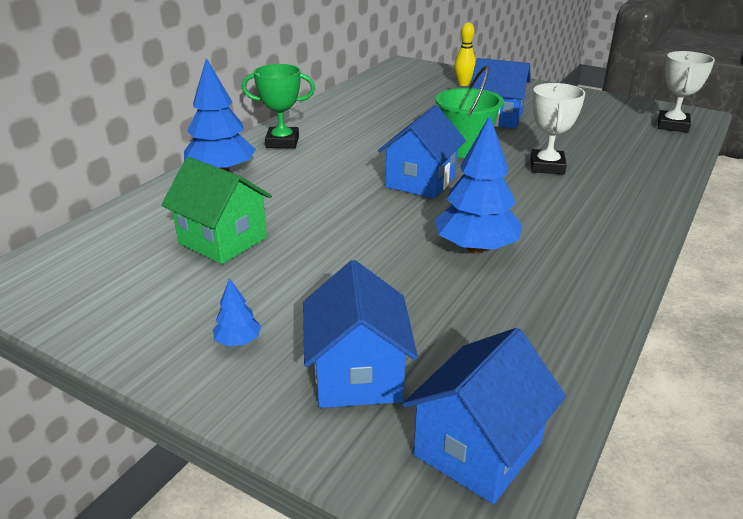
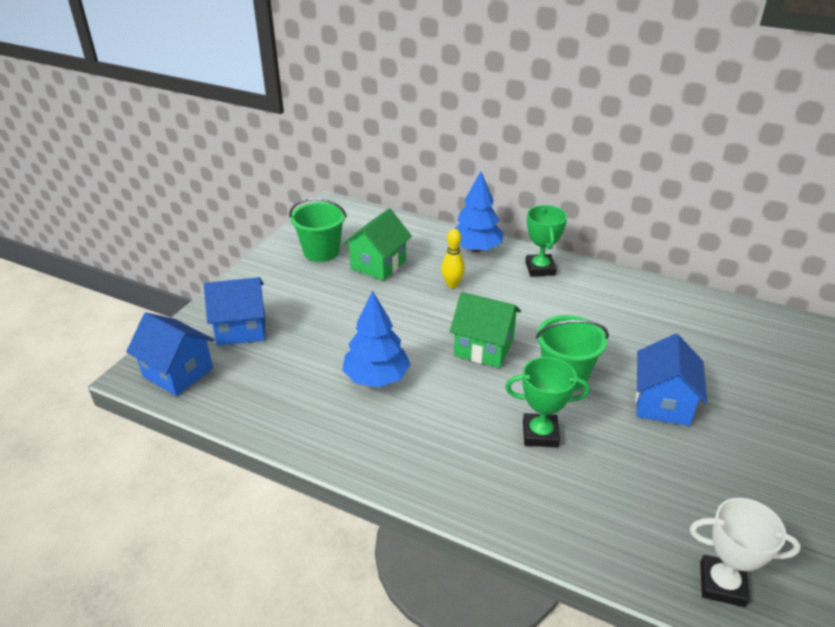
camera: 85 degrees right, 5 degrees up
blue tree [213,278,261,346] -> none
blue house [378,105,466,198] -> green house [450,292,521,368]
yellow bowling pin [454,23,476,86] -> yellow bowling pin moved to [441,229,465,288]
white trophy [530,83,585,174] -> green trophy [505,357,590,448]
none -> green bucket [289,198,347,262]

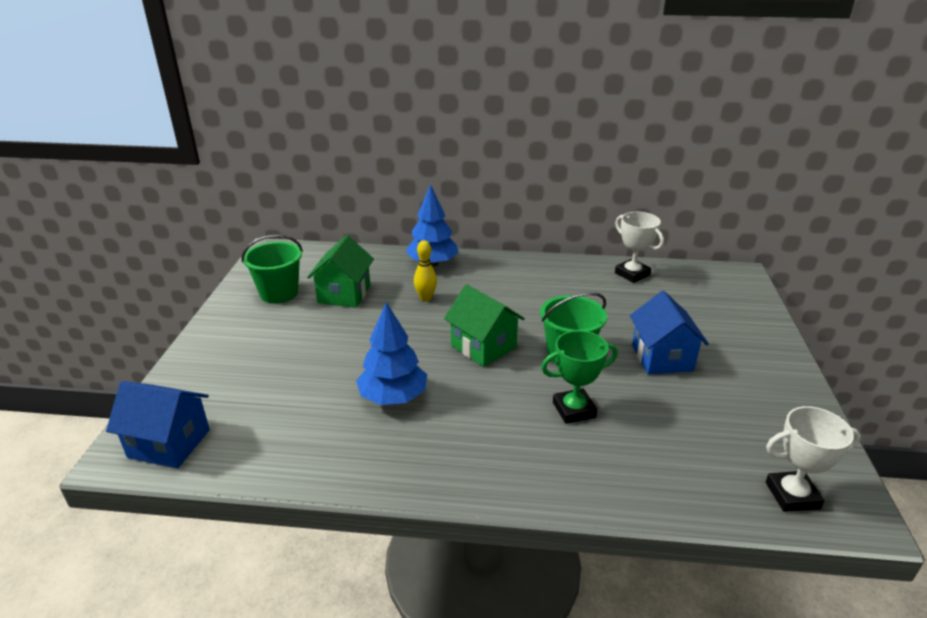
camera: 20 degrees left, 5 degrees down
blue house [204,277,265,346] -> none
green house [450,292,521,368] -> green house turned 45 degrees clockwise [444,284,525,367]
green trophy [525,205,567,276] -> none
none -> white trophy [615,212,664,283]

